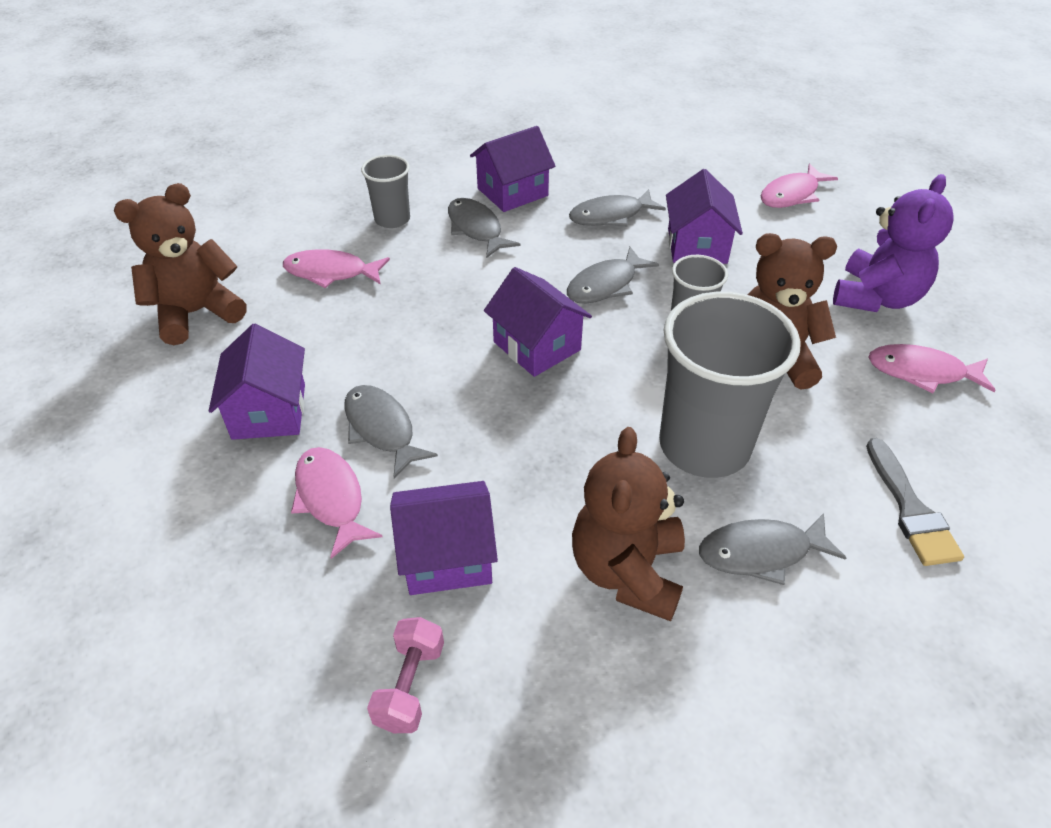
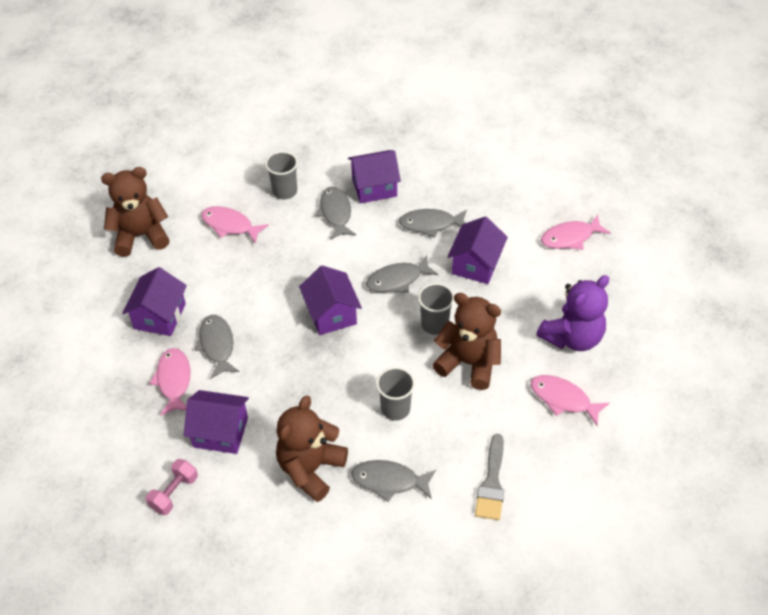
camera: 20 degrees right, 5 degrees up
grey cup [659,292,800,478] -> grey cup [376,367,415,421], size x0.51

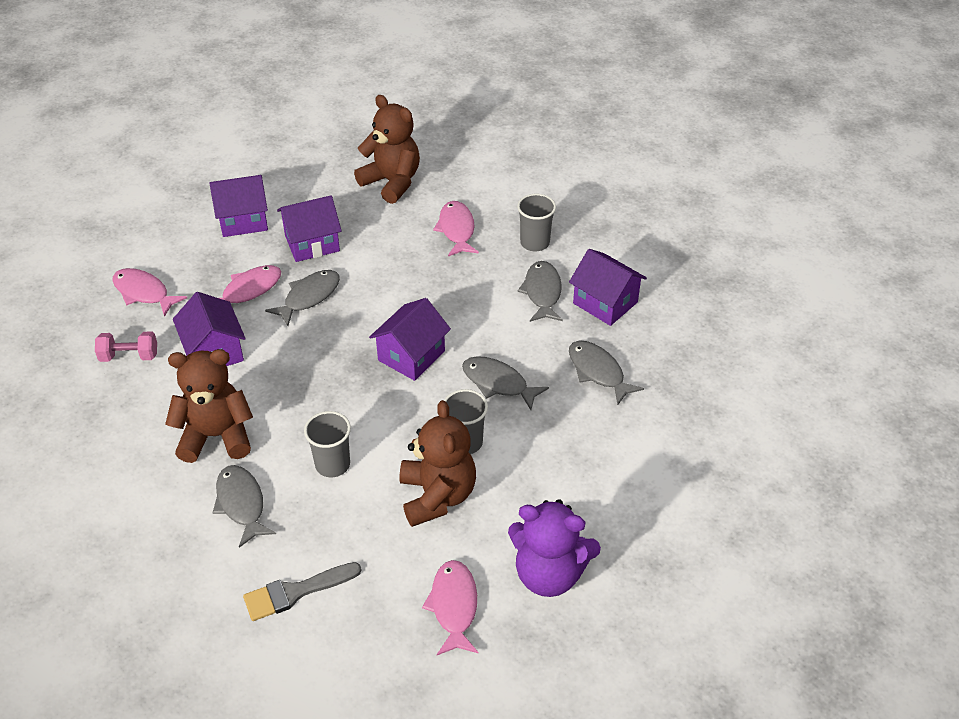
camera: 55 degrees right, 5 degrees down
grey fish [315,187,356,240] -> grey fish turned 45 degrees counterclockwise [518,261,563,322]
purple house [447,216,508,284] -> purple house moved to [210,175,268,237]
pink fish [541,215,611,250] -> pink fish moved to [112,268,187,317]

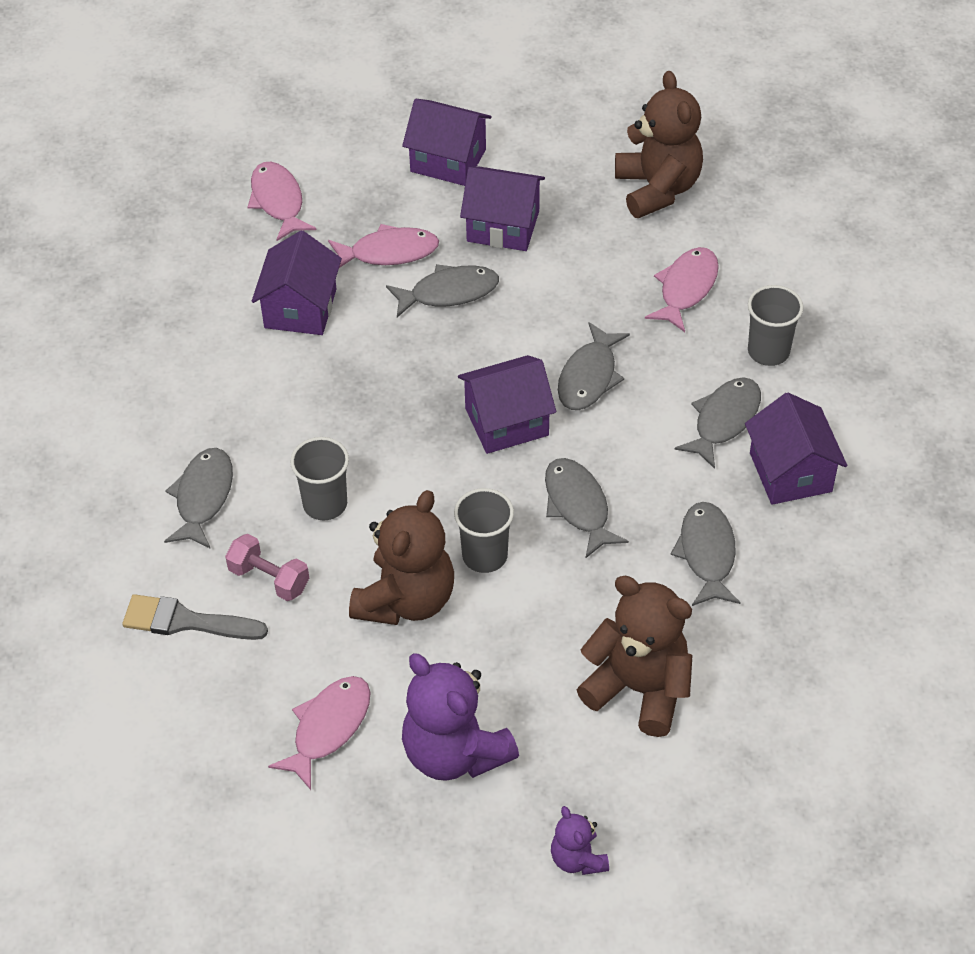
camera: 35 degrees right, 5 degrees up
pink dumbbell [95,331,157,362] -> pink dumbbell moved to [225,534,309,601]
brown teddy bear [165,349,253,463] -> brown teddy bear moved to [576,575,693,737]
none -> purple teddy bear [551,806,609,875]
none -> grey fish [558,322,630,410]

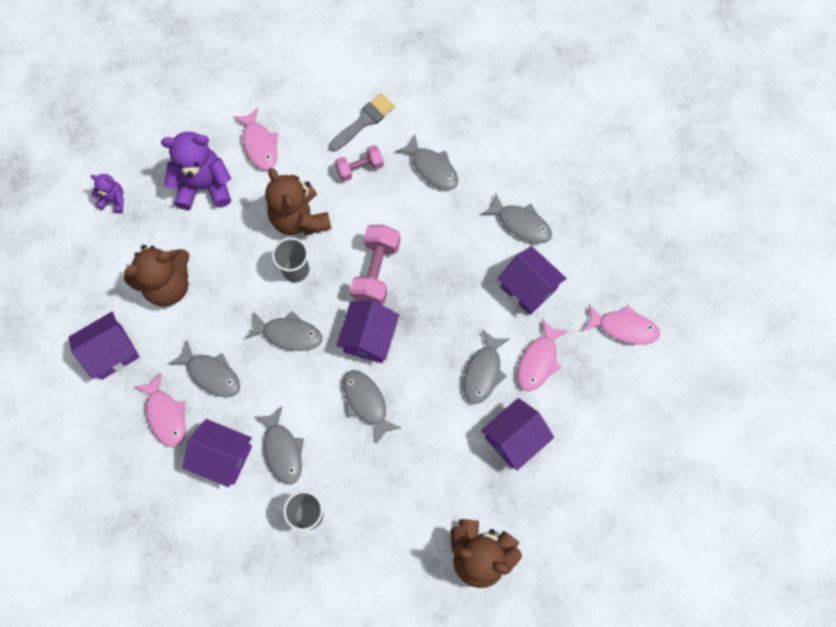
camera: 125 degrees right, 20 degrees up
grey cup [290,437,349,520] -> none
purple house [402,99,492,186] -> purple house moved to [68,312,140,380]
pink fish [645,247,719,332] -> pink fish moved to [134,373,186,448]
none -> pink dumbbell [350,225,400,305]
none -> grey fish [481,193,552,243]

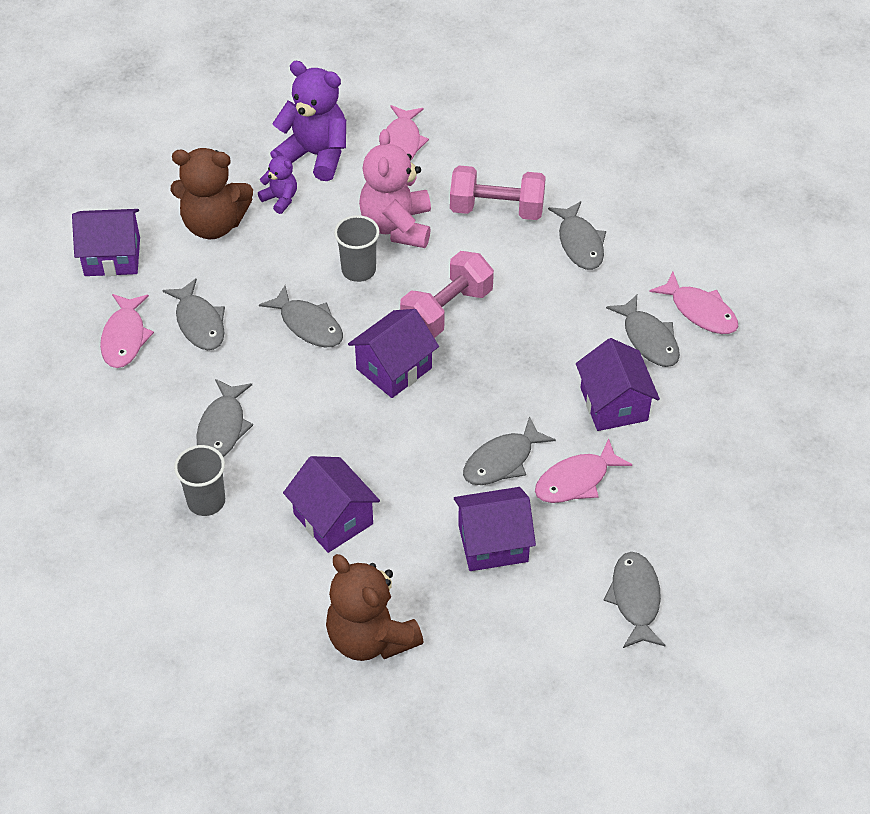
camera: 30 degrees right, 20 degrees down
purple teddy bear [91,174,124,213] -> purple teddy bear moved to [258,151,297,214]
purple house [182,419,252,487] -> purple house moved to [283,456,380,553]
brown teddy bear [266,168,332,235] -> pink teddy bear [359,129,431,248]
grey brush [329,93,395,152] -> none
pink dumbbell [335,145,384,182] -> pink dumbbell [450,165,546,220], size x1.59
grey fish [343,370,401,444] -> grey fish moved to [603,552,666,648]
pink fish [583,304,660,345] -> pink fish moved to [649,272,738,334]

